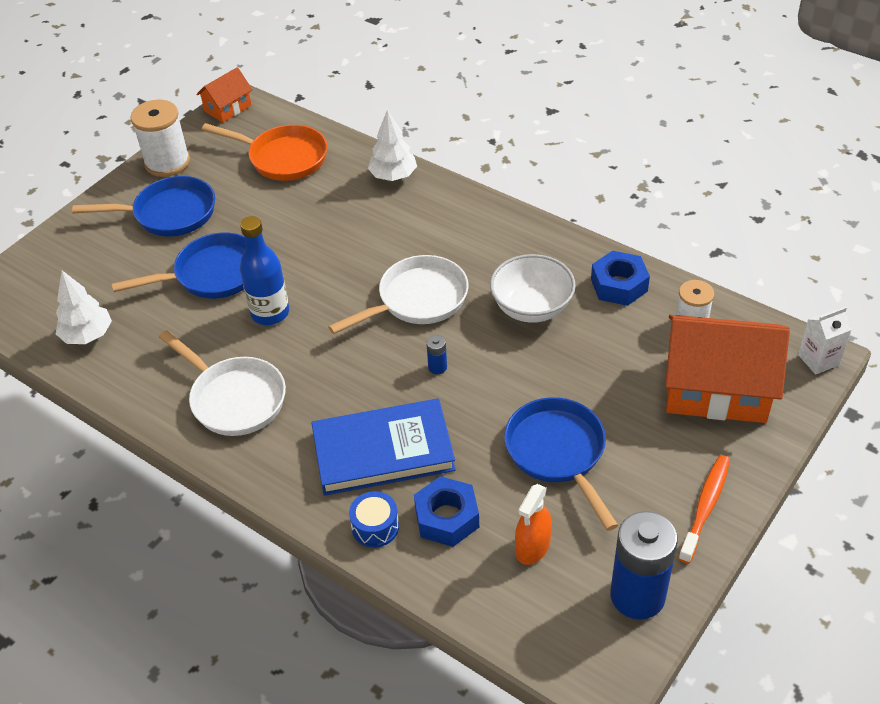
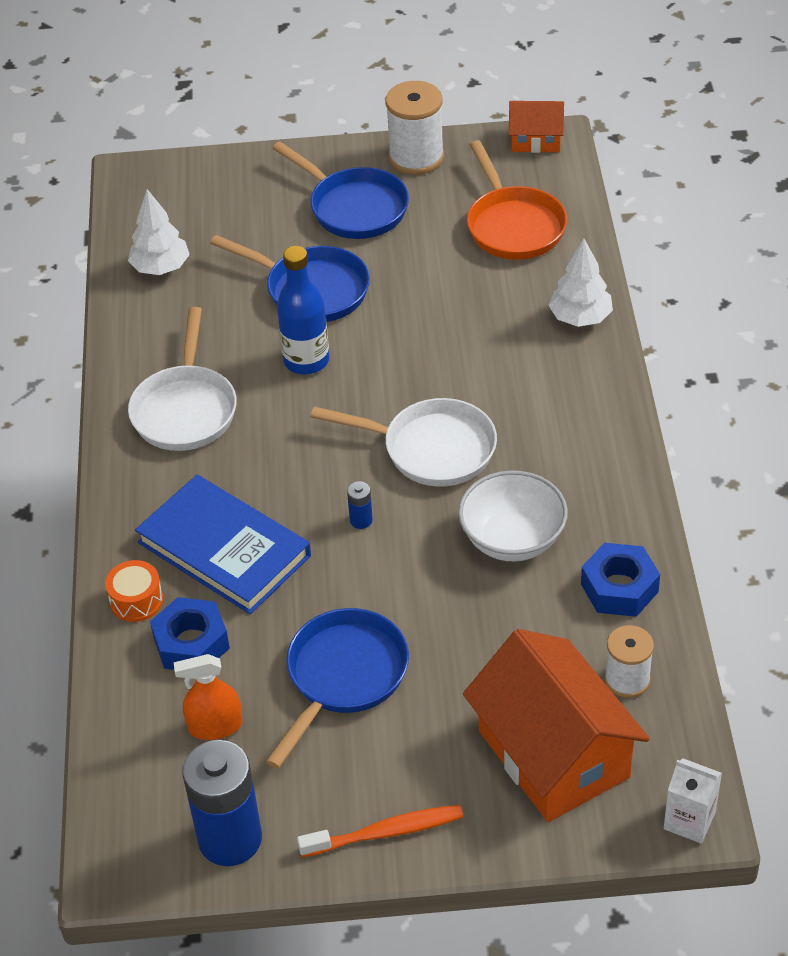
camera: 50 degrees right, 0 degrees up
blue drum [349,491,399,548] -> orange drum [105,560,163,622]

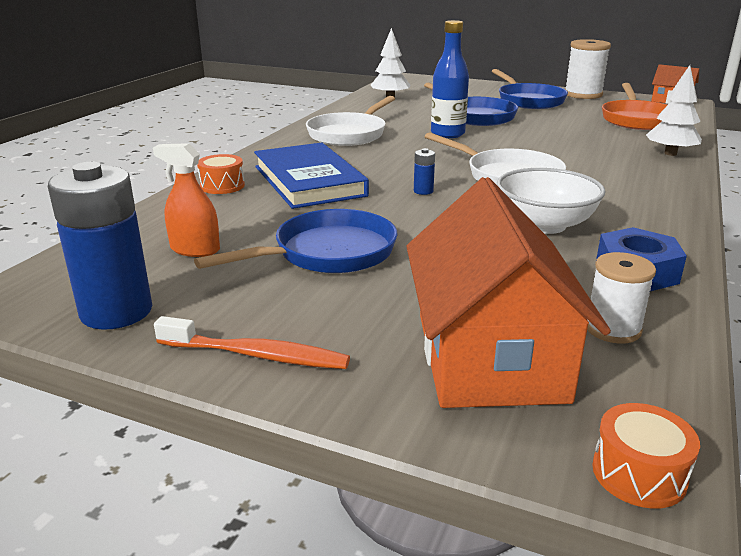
camera: 25 degrees right, 20 degrees down
blue nut [150,597,230,670] -> none
white carton [664,758,722,844] -> orange drum [592,403,700,509]

